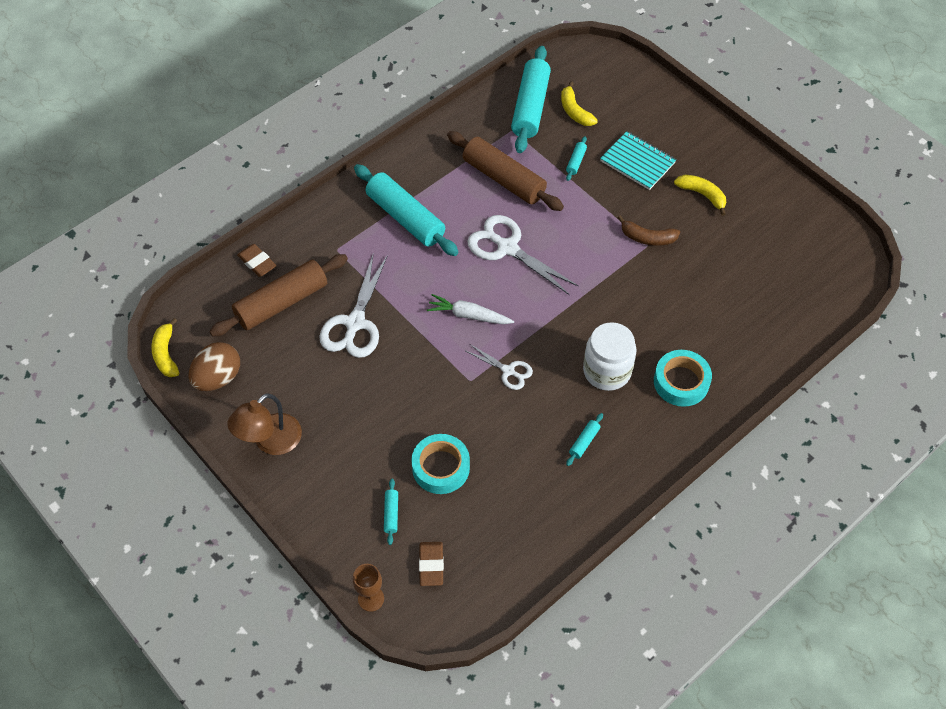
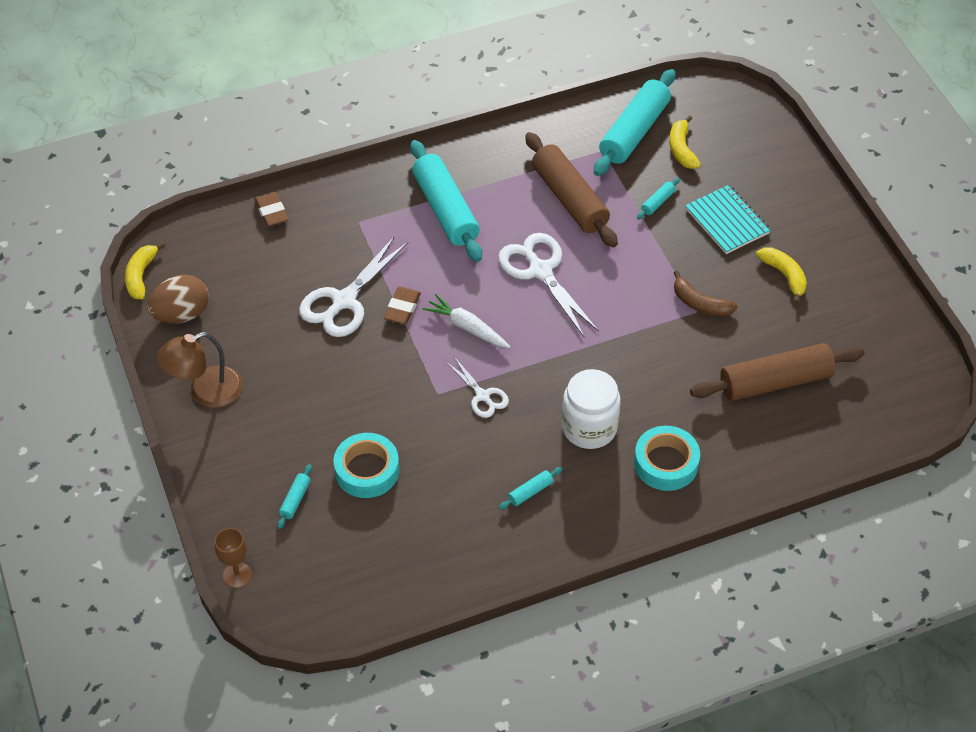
camera: 20 degrees right, 5 degrees down
brown rolling pin [209,254,348,337] -> brown rolling pin moved to [690,343,864,401]
brown eraser [419,542,444,586] -> brown eraser moved to [384,287,421,324]

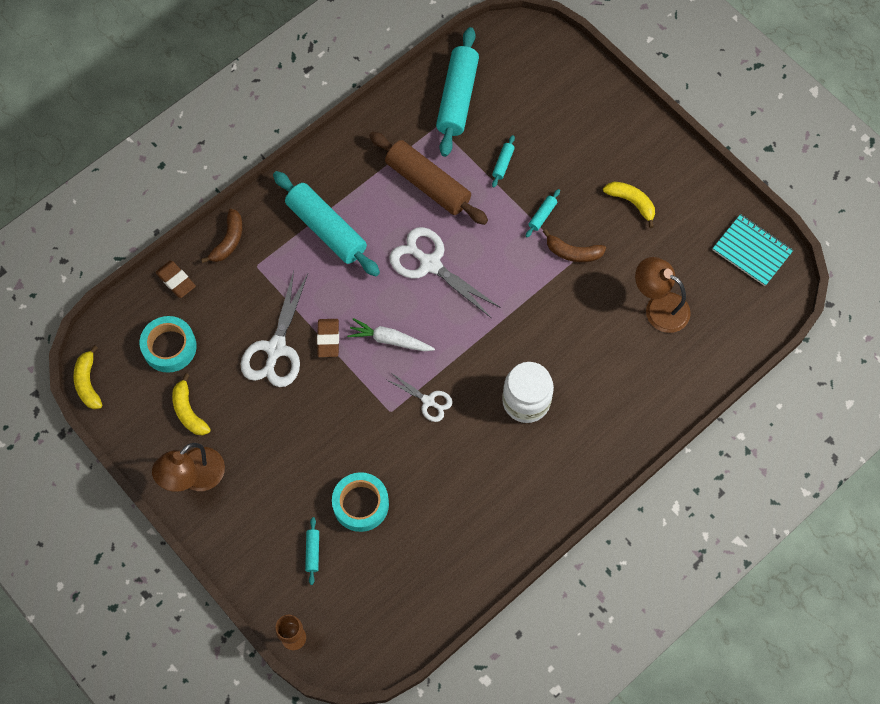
camera: 20 degrees left, 15 degrees up
brown egg [147,274,208,323] -> none
turquoise rolling pin [499,467,562,510] -> turquoise rolling pin moved to [526,189,560,237]
turquoise tape [634,426,700,491] -> turquoise tape moved to [139,316,197,373]
yellow banana [669,115,701,169] -> yellow banana moved to [172,373,211,435]
turquoise notebook [685,185,771,254] -> turquoise notebook moved to [713,214,793,286]
brown rolling pin [690,343,864,401] -> brown lamp [635,257,691,333]
none -> brown banana [201,209,242,263]

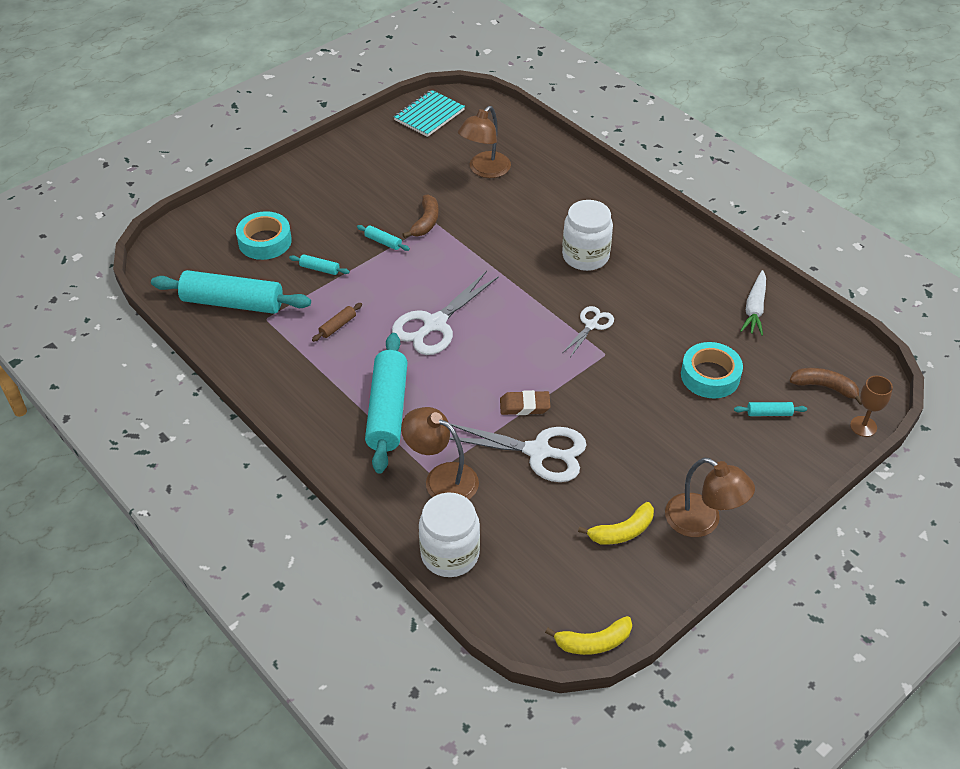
camera: 90 degrees left, 20 degrees down
turquoise tape [139,316,197,373] -> turquoise tape moved to [236,211,292,260]
brown eraser [156,261,196,298] -> white jar [419,493,480,577]
brown banana [201,209,242,263] -> brown banana moved to [790,368,862,405]
turquoise rolling pin [273,171,380,276] -> turquoise rolling pin turned 45 degrees counterclockwise [365,333,408,474]
white carrot [347,318,435,351] -> white carrot moved to [740,270,766,336]
brown rolling pin [369,131,488,225] -> brown rolling pin [312,303,362,342], size x0.41
yellow banana [603,182,655,228] -> none
none -> brown lamp [401,407,479,500]

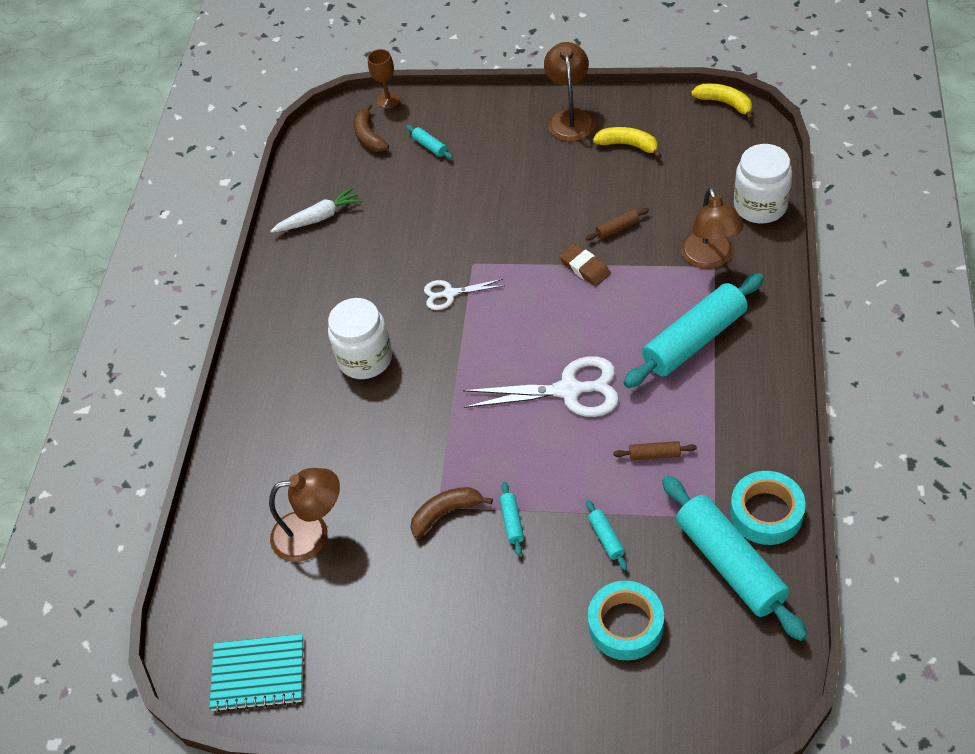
camera: 125 degrees left, 5 degrees up
white scissors [449,424,587,482] -> brown rolling pin [586,208,649,241]
turquoise tape [681,342,743,399] -> turquoise tape moved to [730,471,806,545]

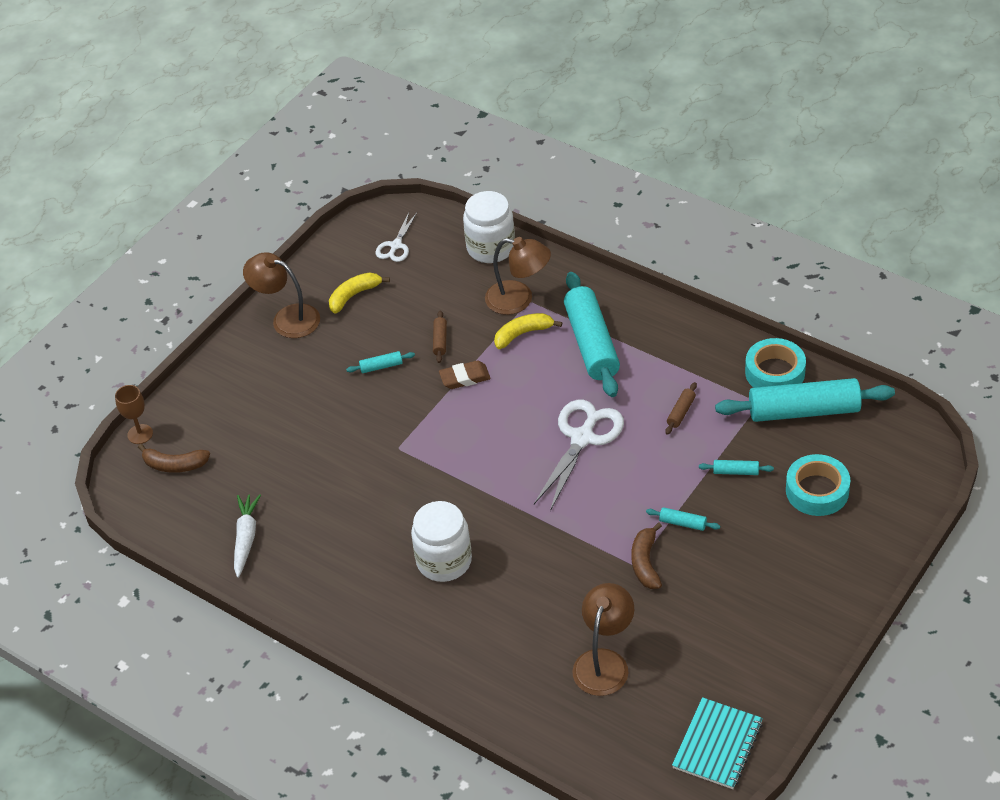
camera: 65 degrees left, 5 degrees down
turquoise rolling pin [406,125,453,159] -> turquoise rolling pin moved to [346,351,415,373]
white scissors [424,279,505,310] -> white scissors moved to [376,212,417,262]
yellow banana [691,83,753,120] -> yellow banana moved to [494,313,562,349]

